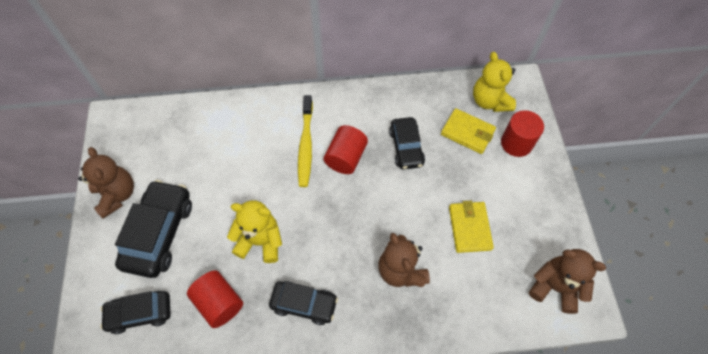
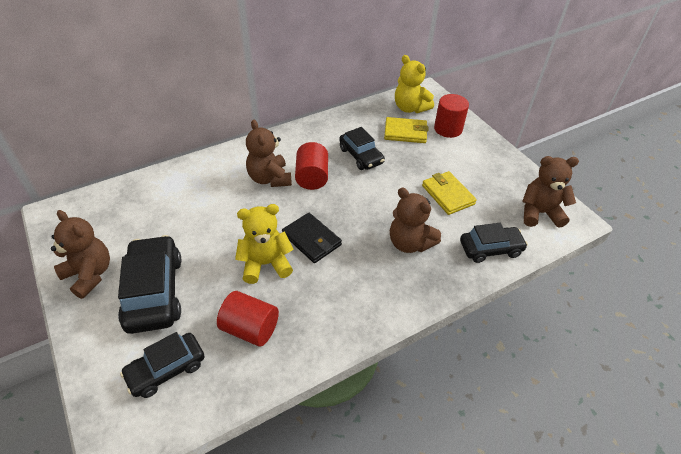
camera: 25 degrees left, 15 degrees down
black car [269,281,338,325] -> black car moved to [460,223,528,263]
yellow toothbrush [298,95,313,187] -> brown teddy bear [246,120,292,187]
none -> black wallet [282,213,342,263]

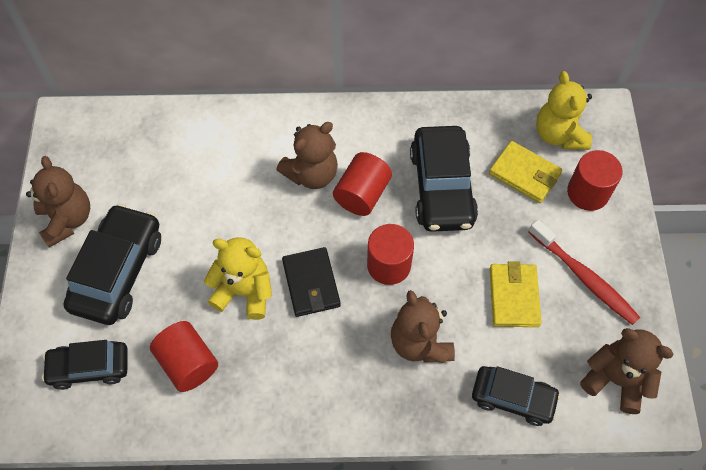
camera: 30 degrees right, 15 degrees up
brown teddy bear [246,120,292,187] -> brown teddy bear turned 135 degrees counterclockwise [276,122,338,189]
black car [339,127,385,170] -> black car [410,126,478,232], size x1.57
none -> red cylinder [367,224,414,285]
none -> red toothbrush [529,220,640,325]

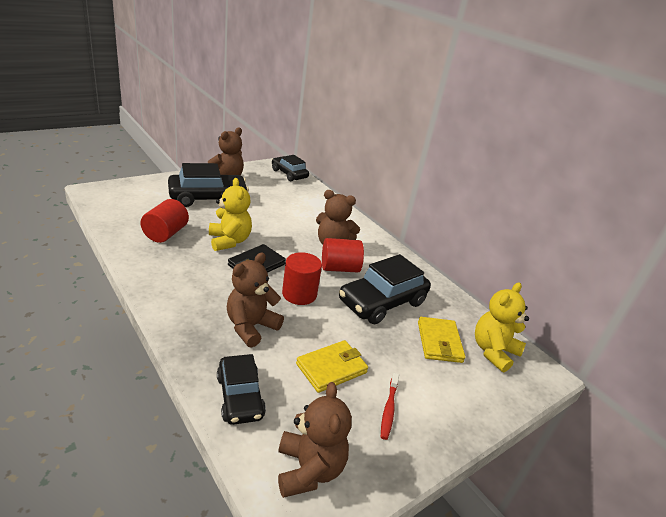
camera: 50 degrees right, 30 degrees down
black car [42,340,128,390] -> black car moved to [272,155,309,181]
red toothbrush [529,220,640,325] -> red toothbrush [381,373,399,440], size x0.58
red cylinder [567,150,622,211] -> none

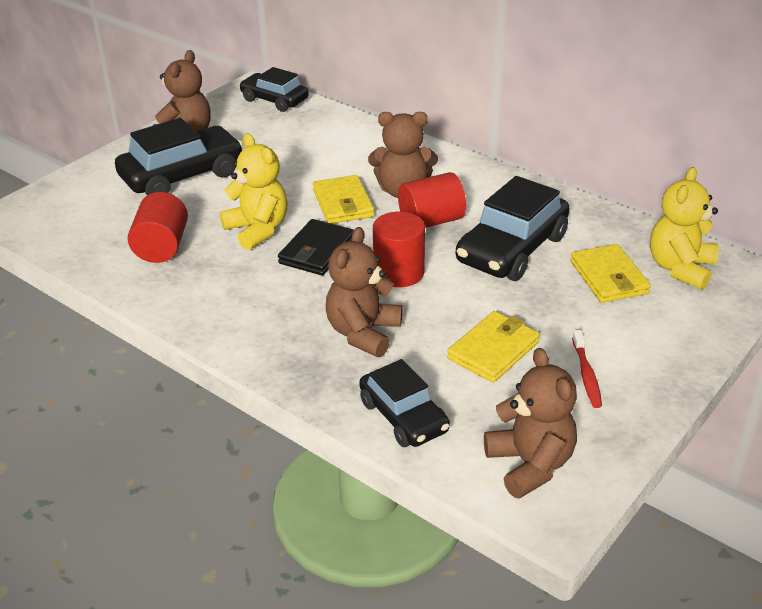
camera: 10 degrees left, 5 degrees up
none -> yellow wallet [313,175,374,224]

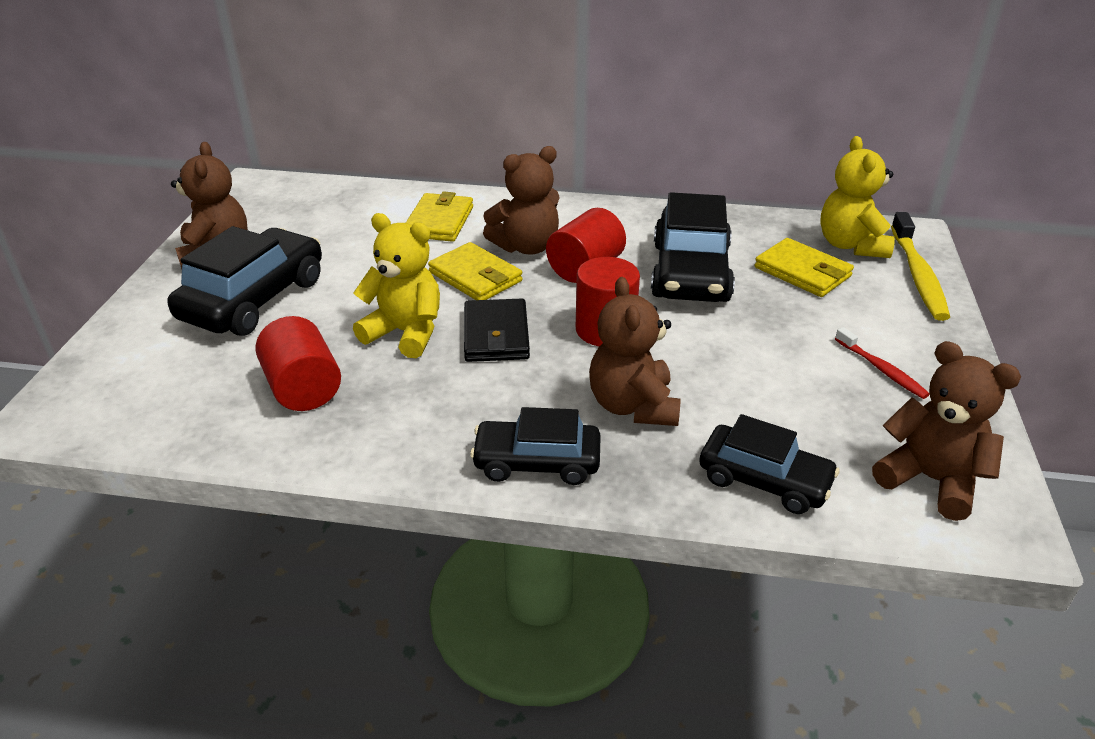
camera: 30 degrees left, 0 degrees up
black car [239,67,309,112] -> black car moved to [470,407,601,485]
yellow wallet [447,311,540,383] -> yellow wallet moved to [406,191,473,242]
none -> yellow toothbrush [891,212,950,321]

